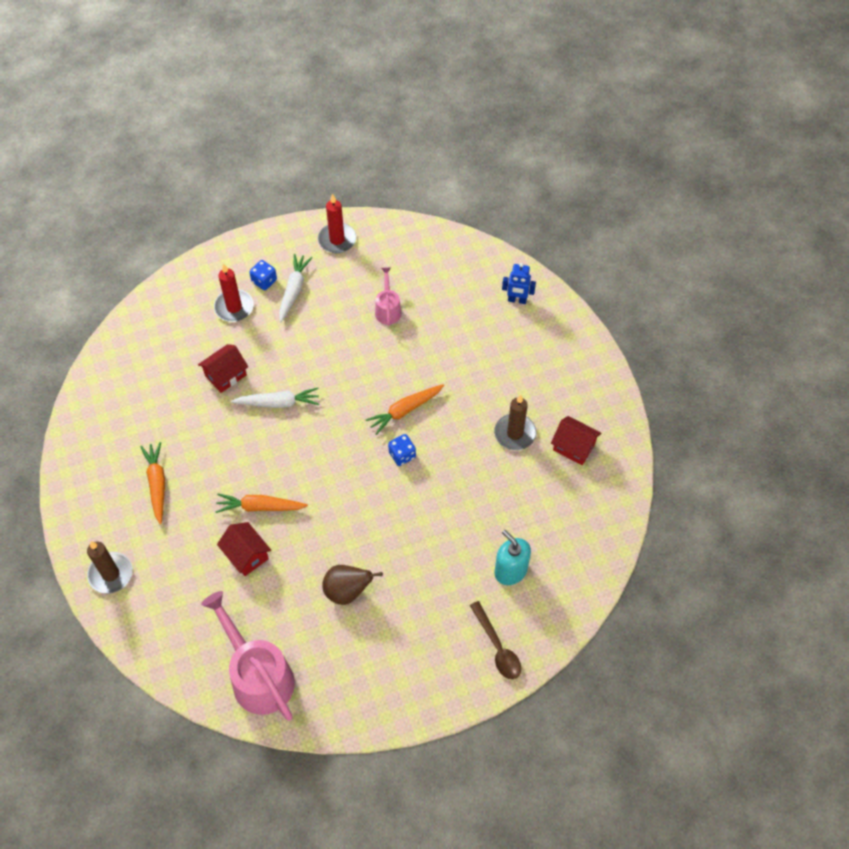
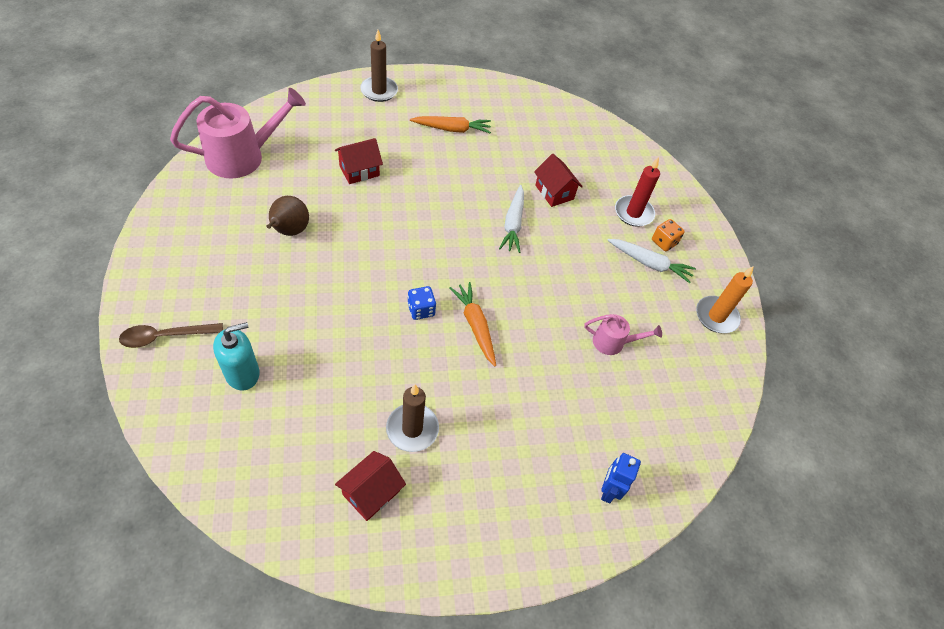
camera: 95 degrees right, 5 degrees down
orange carrot [215,493,308,513] -> none
blue dice [249,260,277,290] -> orange dice [652,219,685,251]
red candle [318,194,356,253] -> orange candle [696,266,754,333]

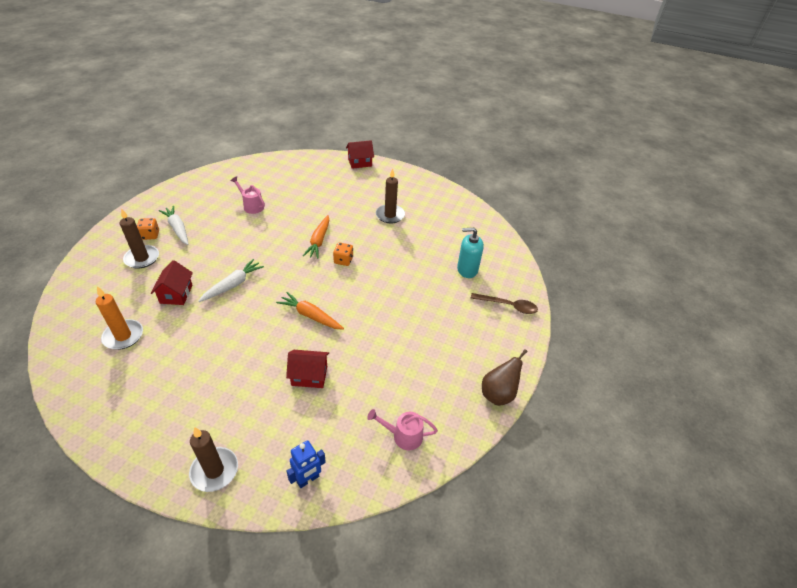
camera: 145 degrees left, 10 degrees down
pink watering can [170,88,306,178] -> pink watering can [367,409,438,450], size x0.51
brown pear [267,196,309,236] -> brown pear moved to [482,349,528,406]
red house [335,451,406,521] -> red house moved to [346,140,374,169]
blue dice [407,286,436,320] -> orange dice [333,243,353,266]
orange carrot [410,116,491,133] -> orange carrot moved to [276,292,344,330]
blue robot [601,453,641,504] -> blue robot moved to [286,440,326,488]
red candle [615,157,660,227] -> brown candle [120,208,159,268]
orange candle [696,266,754,333] -> orange candle moved to [96,286,143,350]

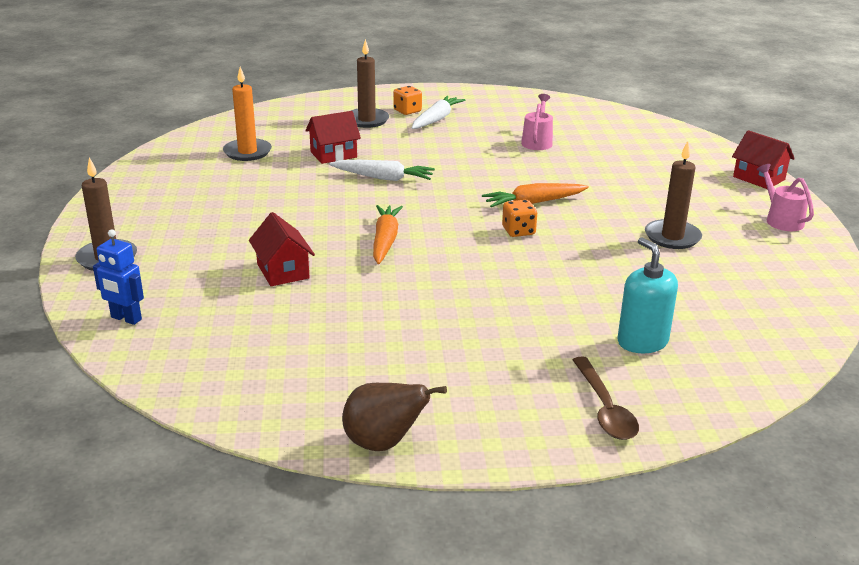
camera: 65 degrees right, 15 degrees down
pink watering can [367,409,438,450] -> pink watering can moved to [757,164,814,231]

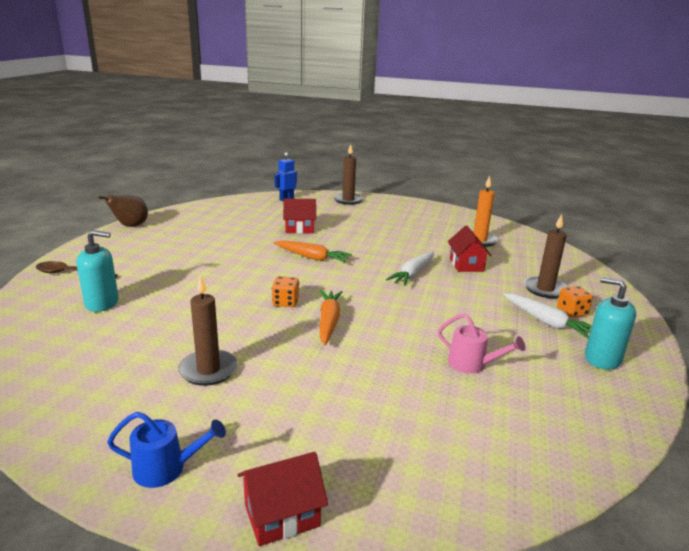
camera: 110 degrees right, 5 degrees down
pink watering can [757,164,814,231] -> blue watering can [107,412,226,488]
none -> turquoise soap dispenser [585,277,636,370]

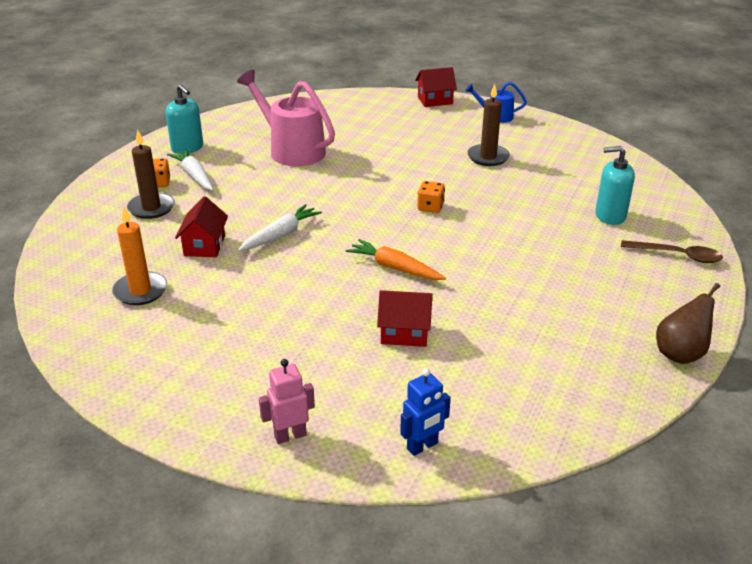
camera: 170 degrees left, 10 degrees up
orange carrot [320,290,343,345] -> none
brown candle [333,144,364,205] -> pink robot [259,359,315,444]
pink watering can [438,313,525,374] -> pink watering can [237,70,335,166], size x1.96

